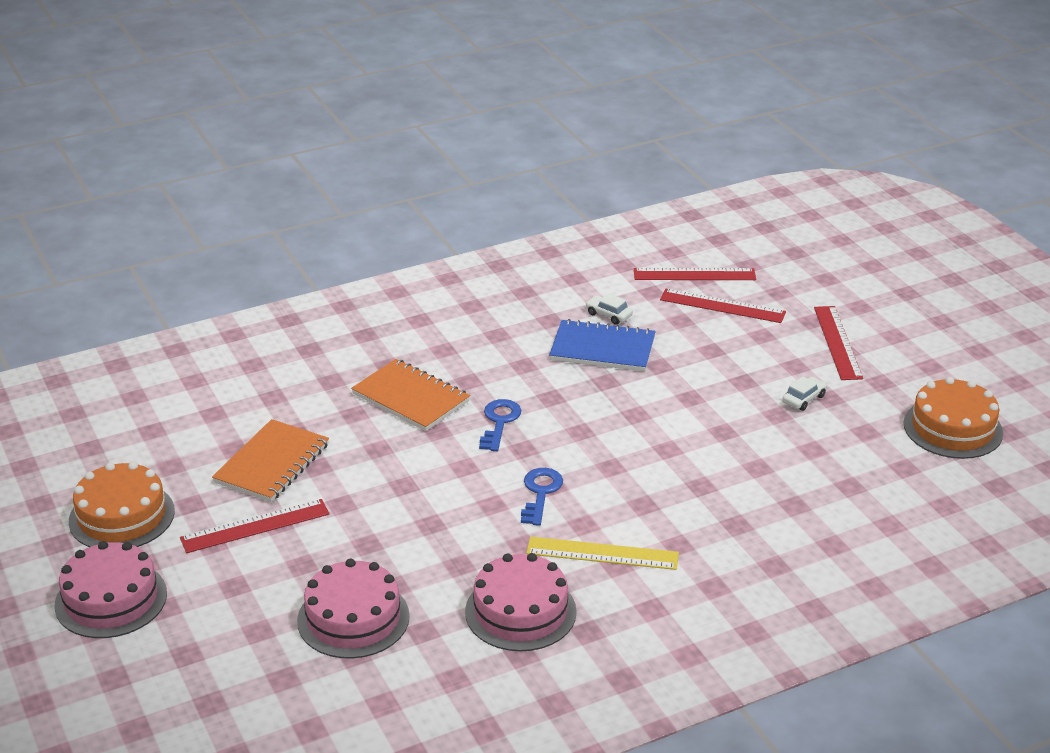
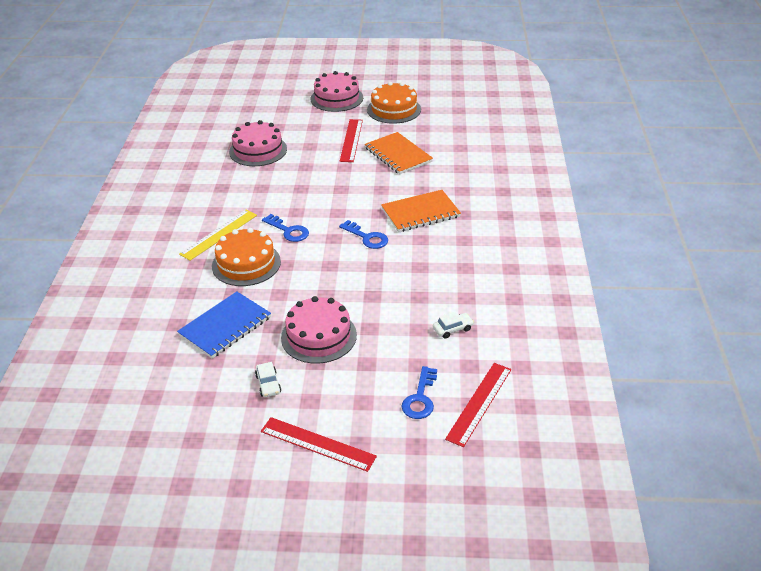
camera: 120 degrees right, 5 degrees up
pink cake [465,553,577,651] -> pink cake moved to [281,296,357,364]
blue notebook [549,319,656,371] -> blue notebook moved to [177,292,271,359]
red ruler [660,289,786,323] -> blue key [401,366,437,419]
orange cake [903,377,1003,459] -> orange cake moved to [212,228,281,286]

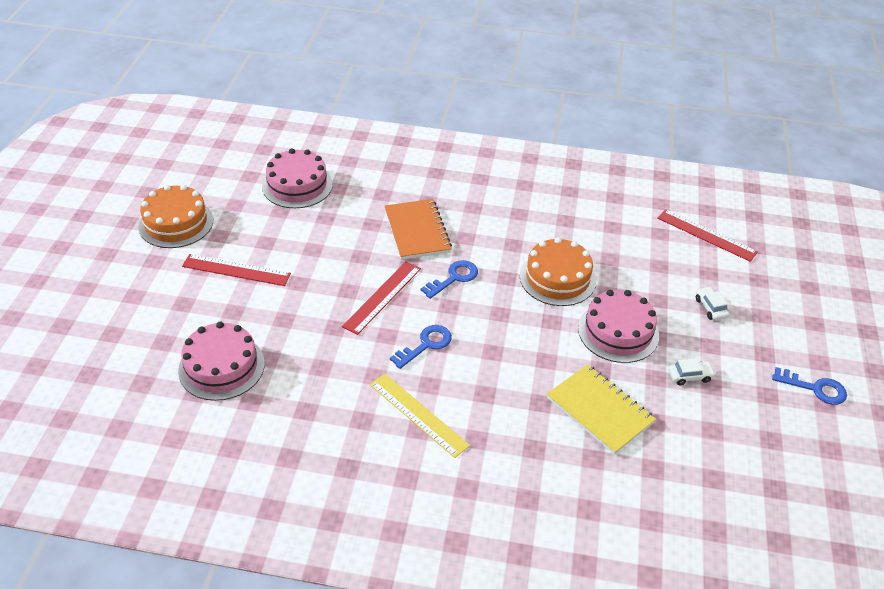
camera: 85 degrees left, 5 degrees up
blue notebook [177,292,271,359] -> yellow notebook [547,364,656,455]
orange cake [212,228,281,286] -> orange cake moved to [520,237,596,306]
red ruler [261,417,377,472] -> red ruler moved to [342,261,421,335]
pink cake [311,71,363,112] -> pink cake moved to [262,149,333,208]
orange notebook [365,132,433,175] -> none
blue key [401,366,437,419] -> blue key moved to [772,367,847,405]
white car [433,312,474,339] -> white car moved to [696,286,730,321]

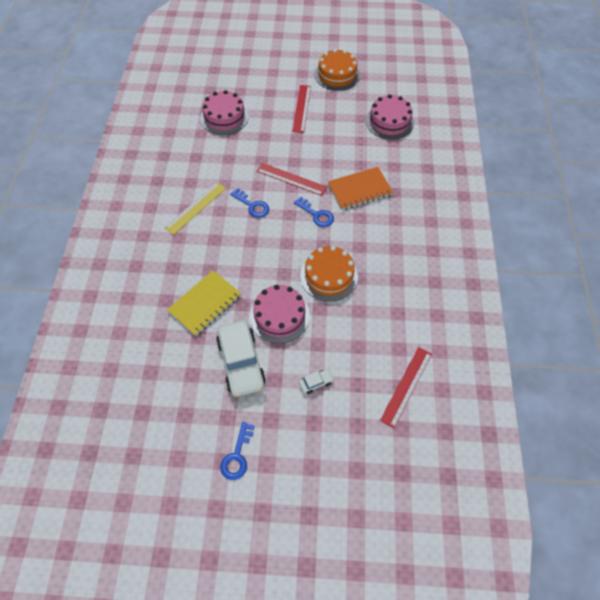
camera: 85 degrees right, 15 degrees up
white car [668,358,716,385] -> white car [216,320,266,397], size x2.32

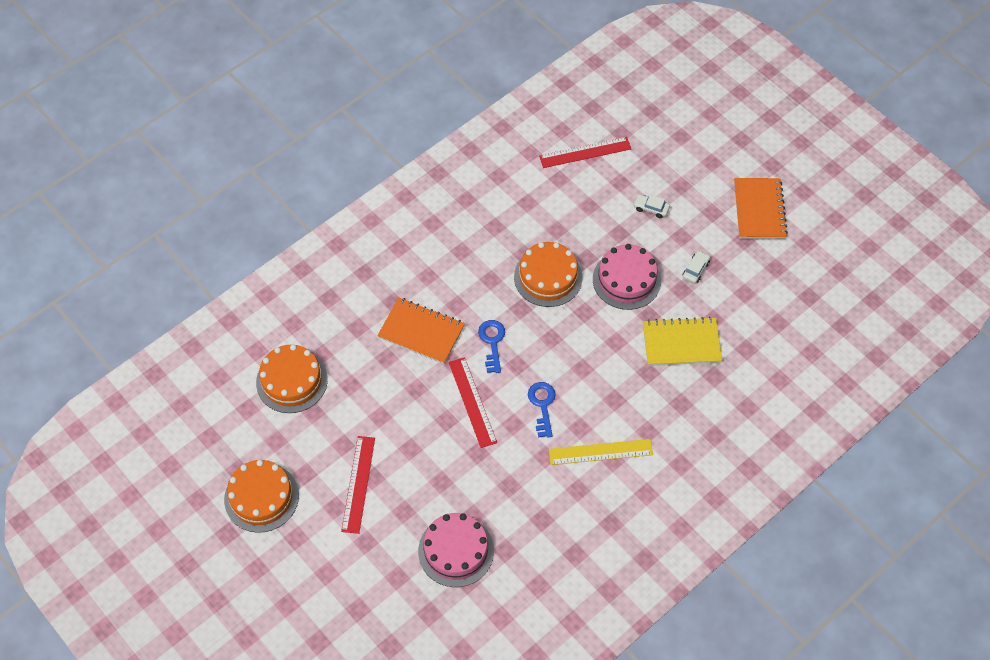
camera: 135 degrees left, 0 degrees up
white car [216,320,266,397] -> white car [683,250,710,283], size x0.43
blue key [220,422,255,480] -> orange notebook [734,178,788,239]
red ruler [293,85,311,133] -> red ruler turned 45 degrees counterclockwise [341,436,375,534]
pink cake [366,94,414,139] -> orange cake [256,344,328,413]

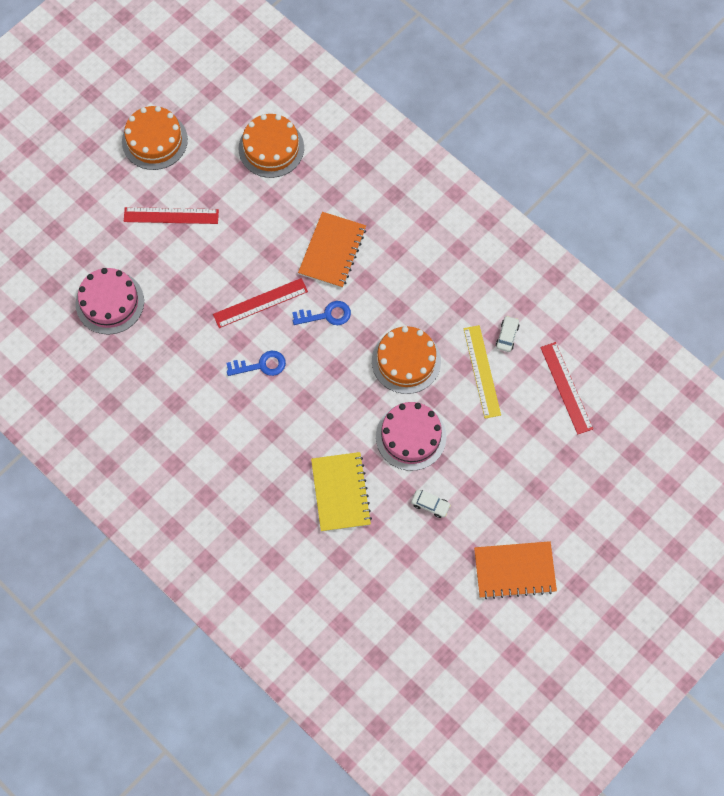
camera: 85 degrees right, 10 degrees up
yellow ruler [549,439,653,465] -> yellow ruler moved to [464,325,501,418]
white car [633,194,670,218] -> white car moved to [496,316,519,352]

